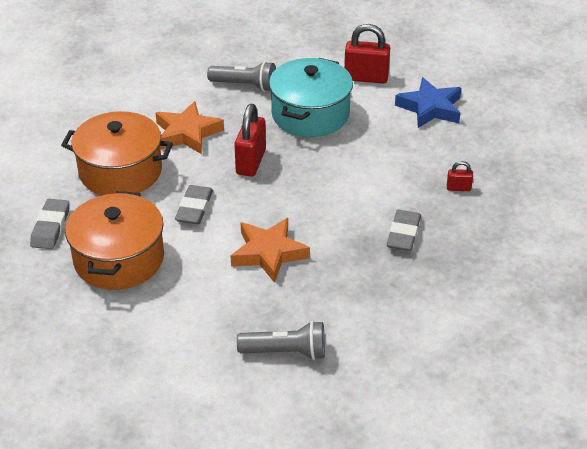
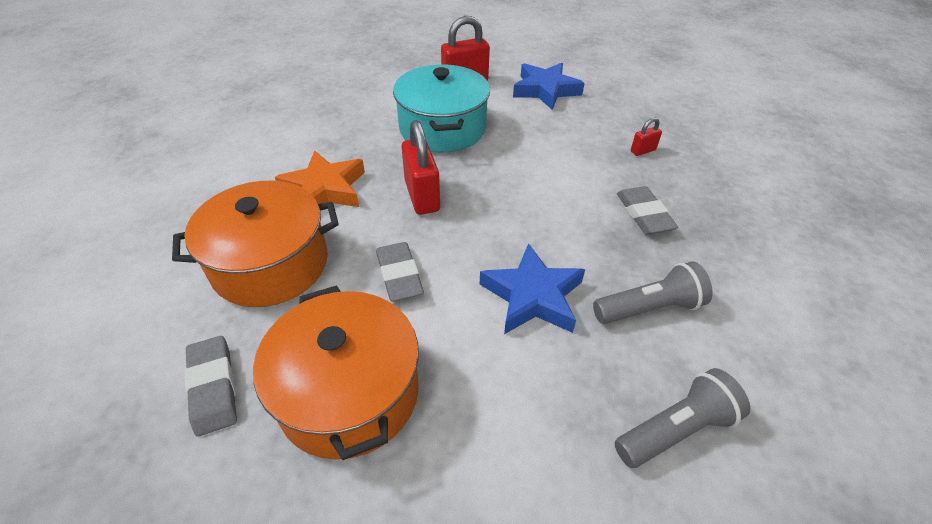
camera: 30 degrees left, 5 degrees up
grey flashlight [207,61,276,92] -> grey flashlight moved to [593,261,713,324]
orange star [231,218,310,283] -> blue star [480,243,585,334]

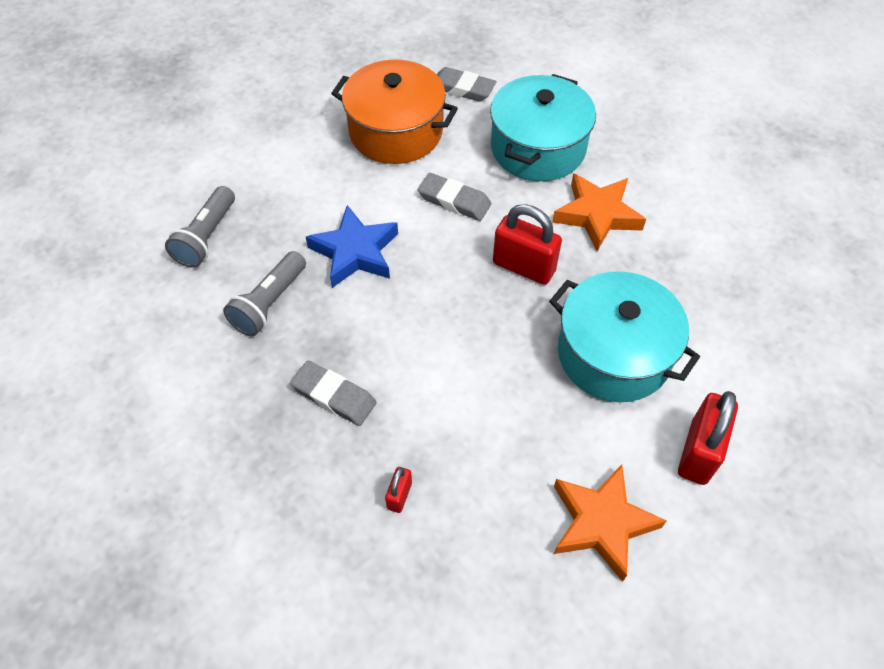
camera: 135 degrees right, 10 degrees up
orange pot [172,181,339,307] -> turquoise pot [490,74,596,181]
blue star [513,63,585,110] -> orange star [554,464,666,582]

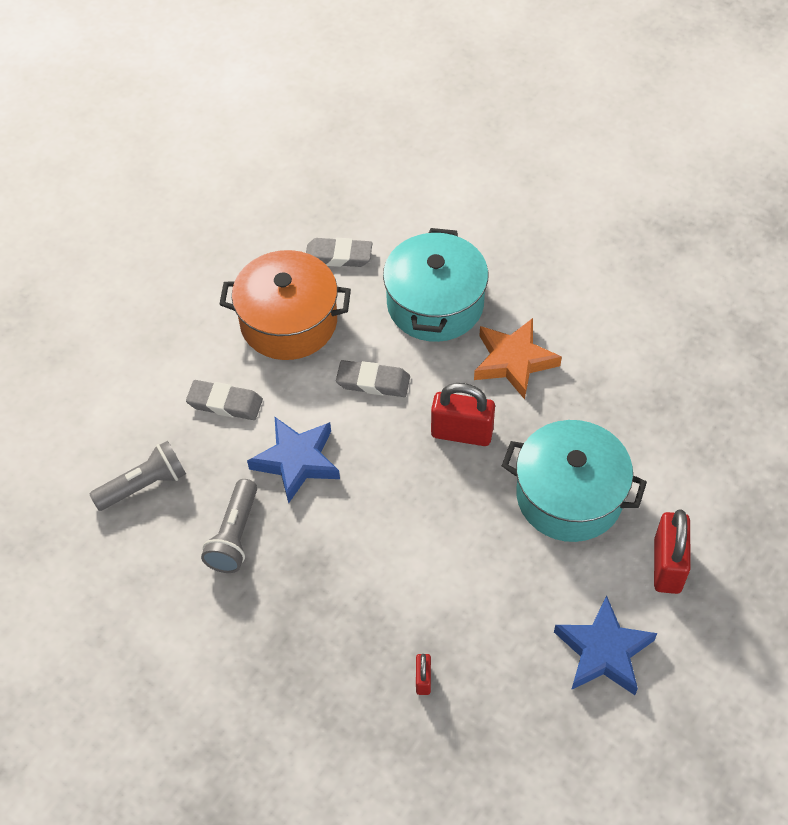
camera: 15 degrees left, 0 degrees up
grey flashlight [165,186,235,267] -> grey flashlight turned 120 degrees counterclockwise [90,441,186,511]
grey eraser [290,361,377,426] -> grey eraser moved to [186,380,263,420]
orange star [554,464,666,582] -> blue star [554,596,657,695]

